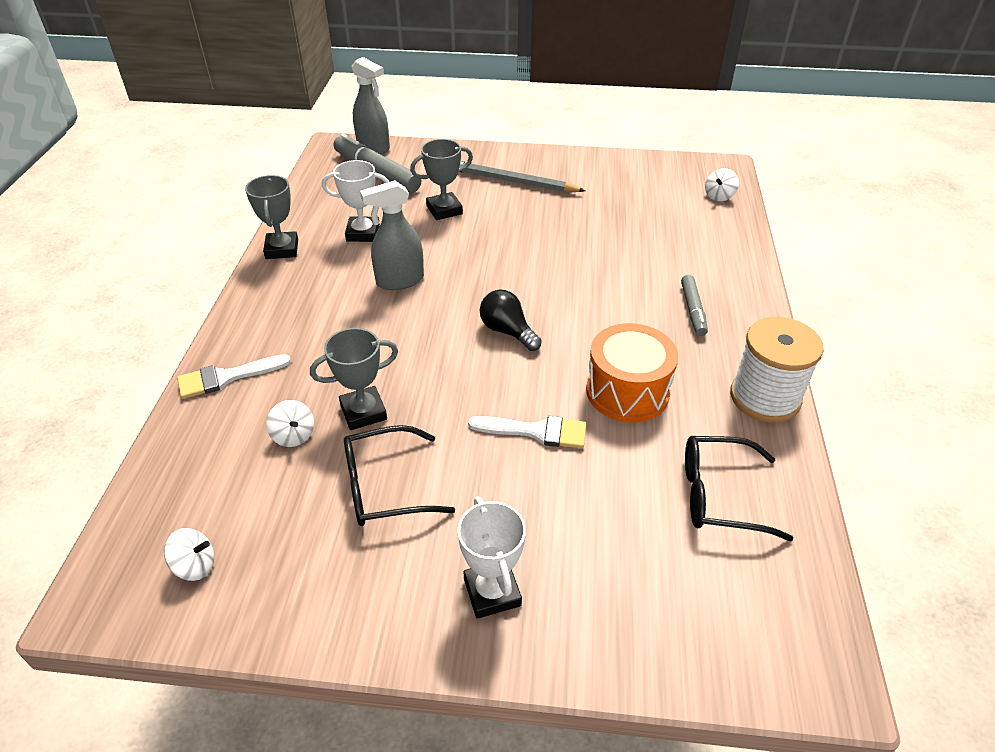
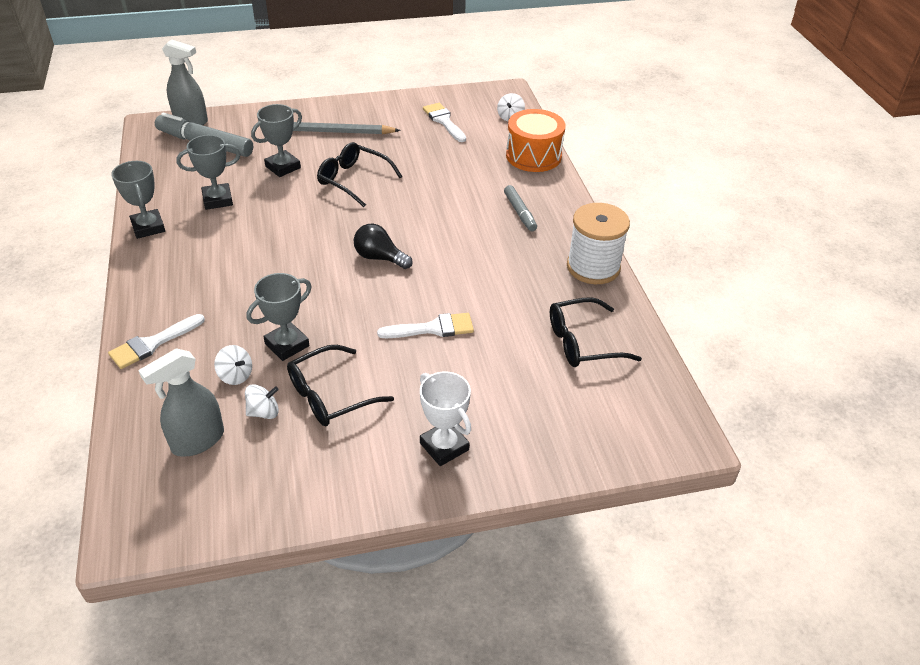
camera: 20 degrees left, 0 degrees up
white spinning top [164,528,214,581] -> white spinning top moved to [245,384,279,419]
white trophy [322,160,389,242] -> grey trophy [176,135,241,210]
grey spray bottle [360,180,424,290] -> grey spray bottle moved to [138,348,224,457]
orange drum [586,323,678,422] -> orange drum moved to [506,109,566,172]
none -> black glasses [317,142,402,207]
none -> white brush [423,103,466,142]

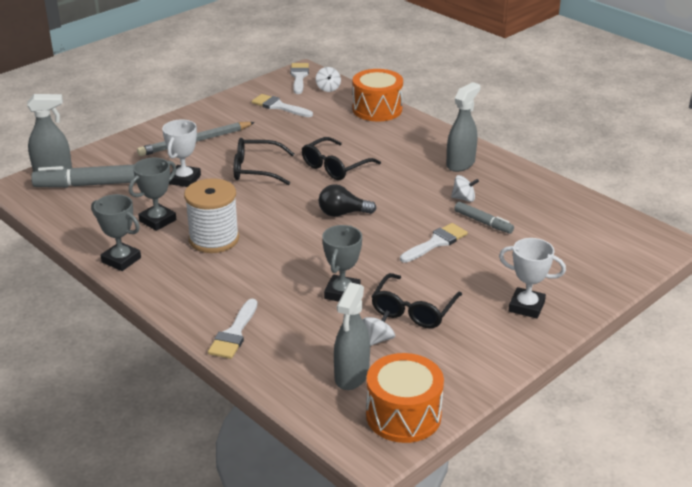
camera: 30 degrees left, 10 degrees down
white spinning top [214,345,252,385] -> white spinning top moved to [451,175,479,202]
grey trophy [251,104,302,177] -> white trophy [162,120,201,187]
grey marker [504,185,537,231] -> grey marker moved to [454,202,514,234]
black glasses [550,297,642,367] -> black glasses moved to [302,137,381,180]
white spool [567,203,630,284] -> white spool moved to [184,178,239,253]
none -> white brush [290,63,309,94]
none -> orange drum [366,353,444,443]
none -> grey spray bottle [446,82,480,172]

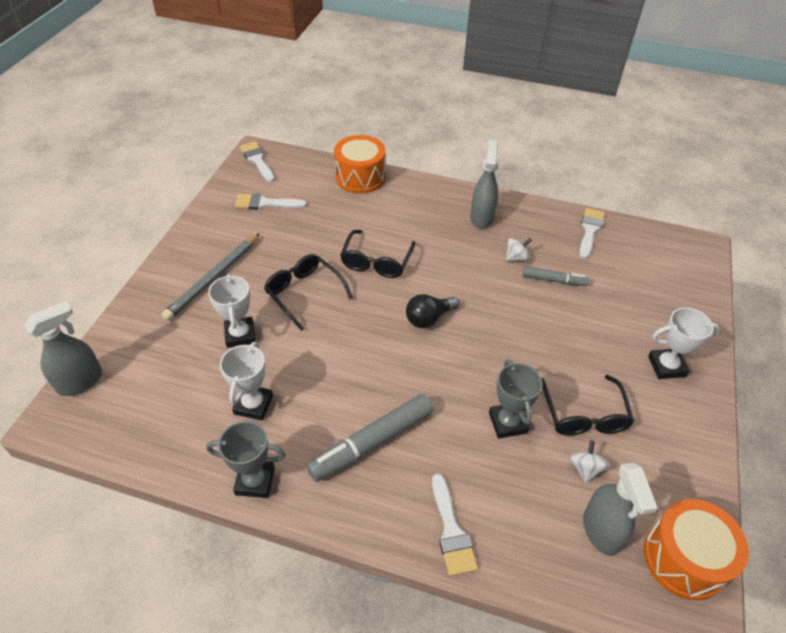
camera: 30 degrees left, 15 degrees up
grey marker [31,165,136,188] -> grey marker moved to [307,394,433,482]
grey trophy [129,158,176,231] -> white trophy [220,342,273,420]
white spool [184,178,239,253] -> none
black glasses [234,138,294,185] -> black glasses turned 75 degrees clockwise [264,254,353,331]
white spinning top [316,67,341,92] -> none
white brush [400,223,468,263] -> white brush moved to [579,208,605,259]

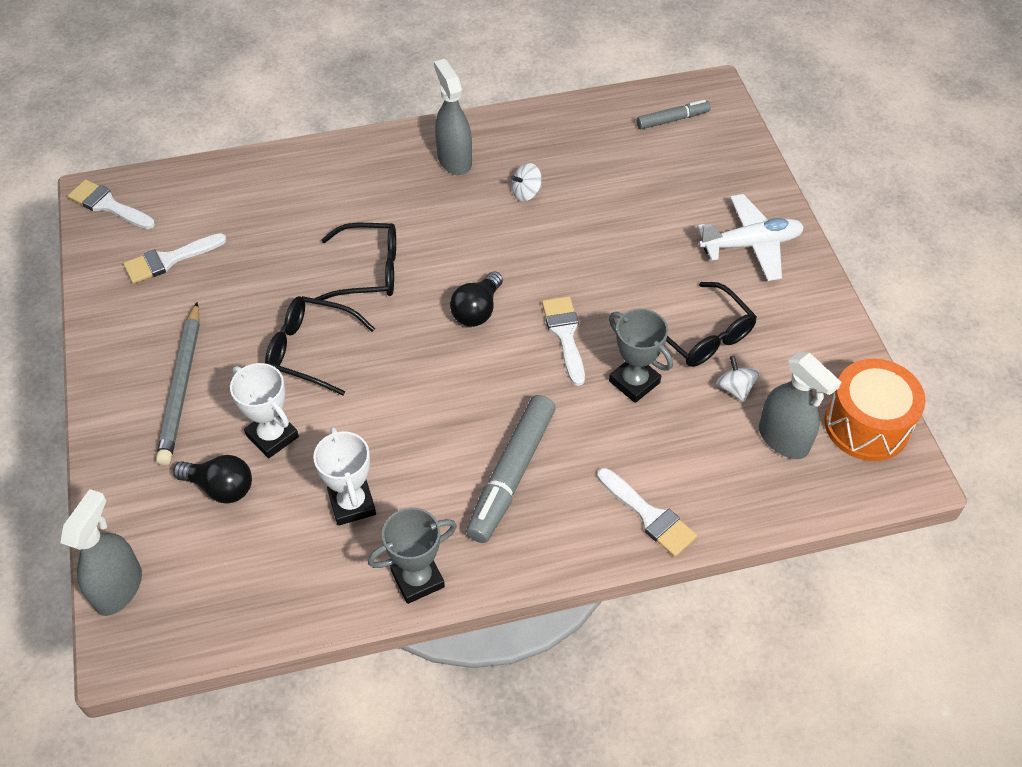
camera: 30 degrees left, 5 degrees up
orange drum [334,135,386,194] -> none
black glasses [340,230,415,278] -> black glasses turned 75 degrees counterclockwise [315,223,396,300]
white spinning top [506,238,532,262] -> white spinning top turned 150 degrees counterclockwise [511,163,542,202]
grey marker [523,267,589,286] -> grey marker moved to [636,100,711,129]
white brush [579,208,605,259] -> white brush moved to [542,296,585,386]
white trophy [648,308,720,379] -> white plane [697,194,804,281]
none -> black light bulb [173,455,252,504]

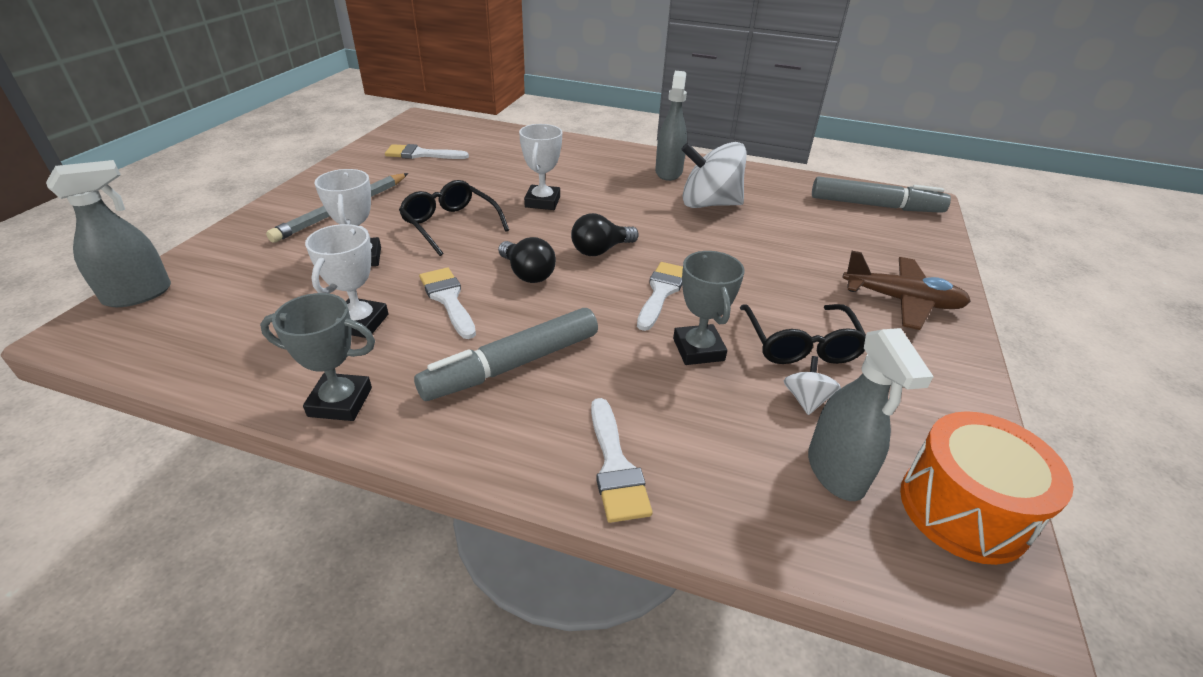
camera: 30 degrees right, 15 degrees down
white brush [68,179,155,229] -> white brush moved to [419,267,476,339]
black light bulb [173,455,252,504] -> black light bulb moved to [498,237,556,283]
black glasses [315,223,396,300] -> white trophy [519,124,562,210]
white spinning top [511,163,542,202] -> white spinning top [681,142,747,208], size x2.21
grey marker [636,100,711,129] -> grey marker [812,177,951,213], size x1.76
white plane [697,194,804,281] -> brown plane [842,251,971,330]

